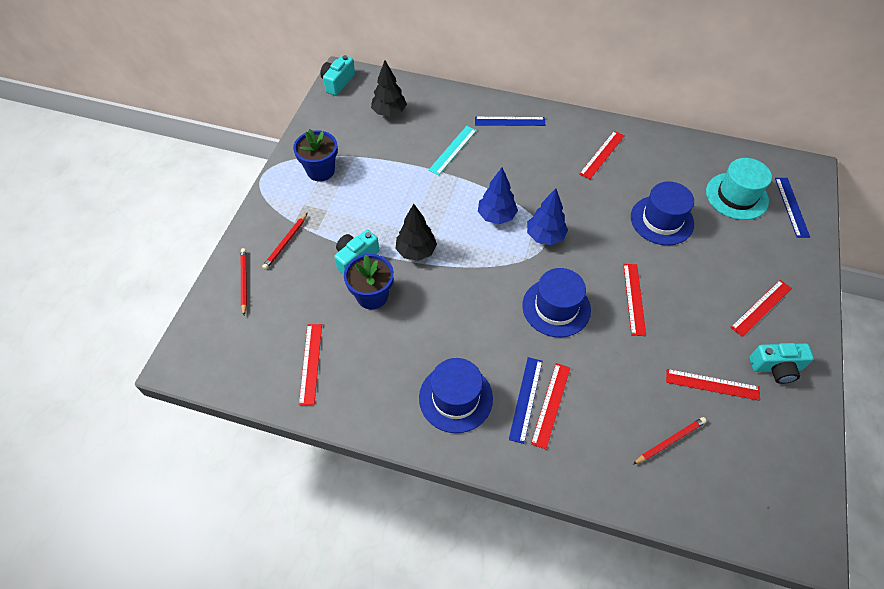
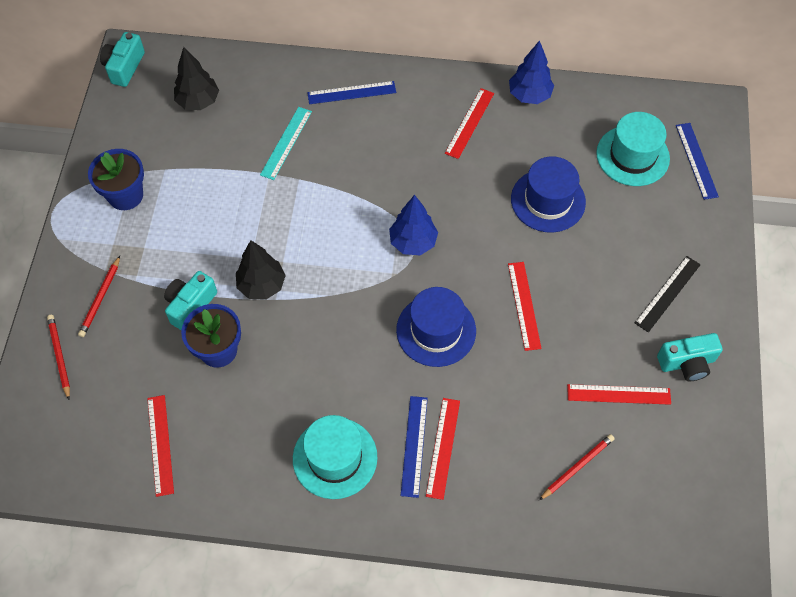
camera: 10 degrees left, 5 degrees up
blue hat [419,358,493,433] -> turquoise hat [293,415,378,499]
blue tree [478,167,518,224] -> blue tree moved to [509,40,554,104]
red ruler [730,280,792,337] -> black ruler [635,256,701,332]

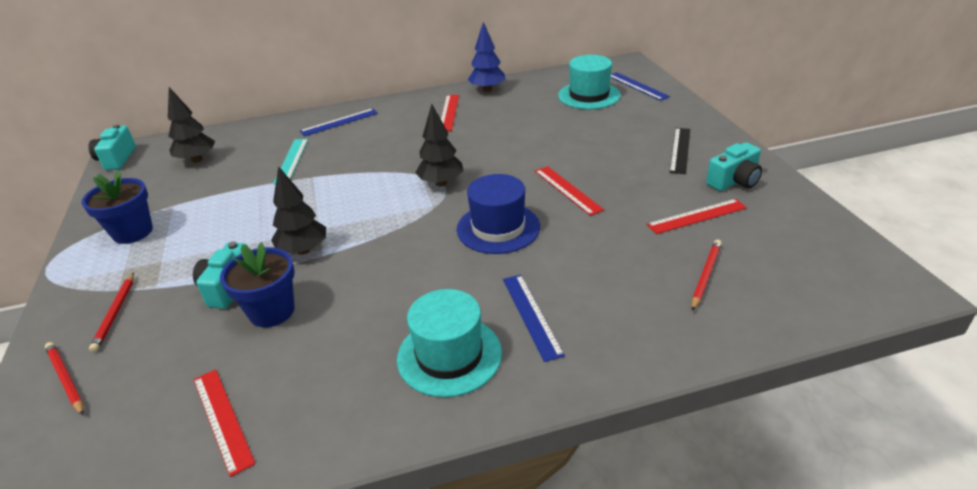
camera: 20 degrees left, 25 degrees down
blue tree [389,195,438,255] -> black tree [415,104,463,186]
red ruler [426,398,460,500] -> none
blue hat [511,156,586,232] -> none

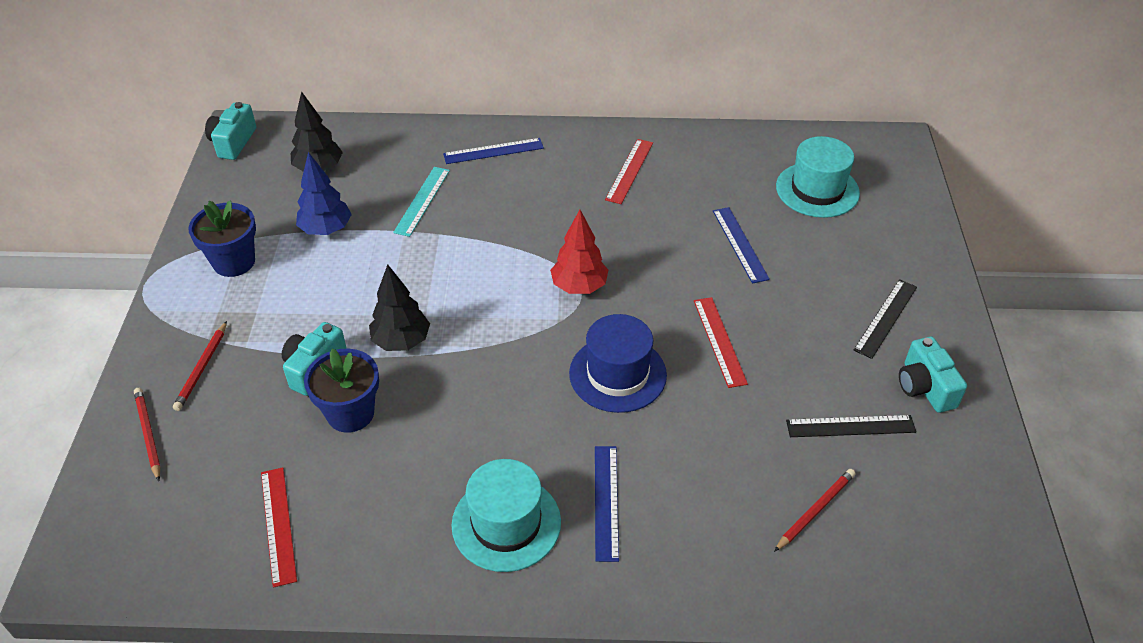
camera: 15 degrees right, 10 degrees up
black tree [415,104,463,186] -> red tree [550,210,608,294]
blue tree [468,22,505,92] -> blue tree moved to [296,152,352,235]
blue ruler [610,72,670,101] -> blue ruler moved to [713,207,770,284]
red ruler [647,199,747,234] -> black ruler [786,415,916,437]
turquoise camera [706,142,762,191] -> turquoise camera turned 90 degrees clockwise [899,336,967,413]

